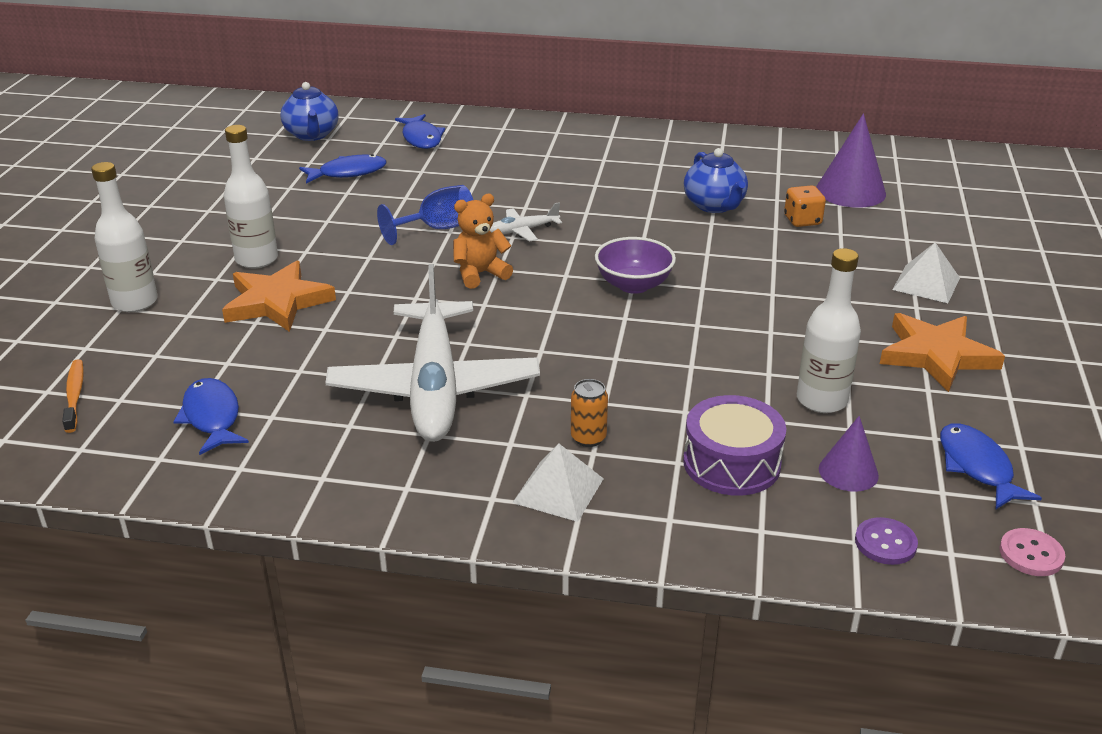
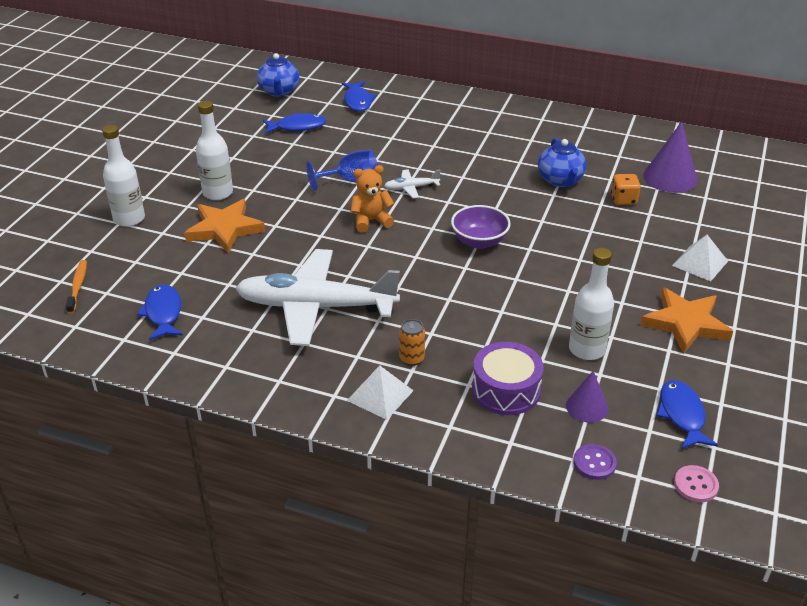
camera: 10 degrees right, 5 degrees up
white plane [325,264,540,442] -> white plane turned 90 degrees clockwise [235,249,400,346]

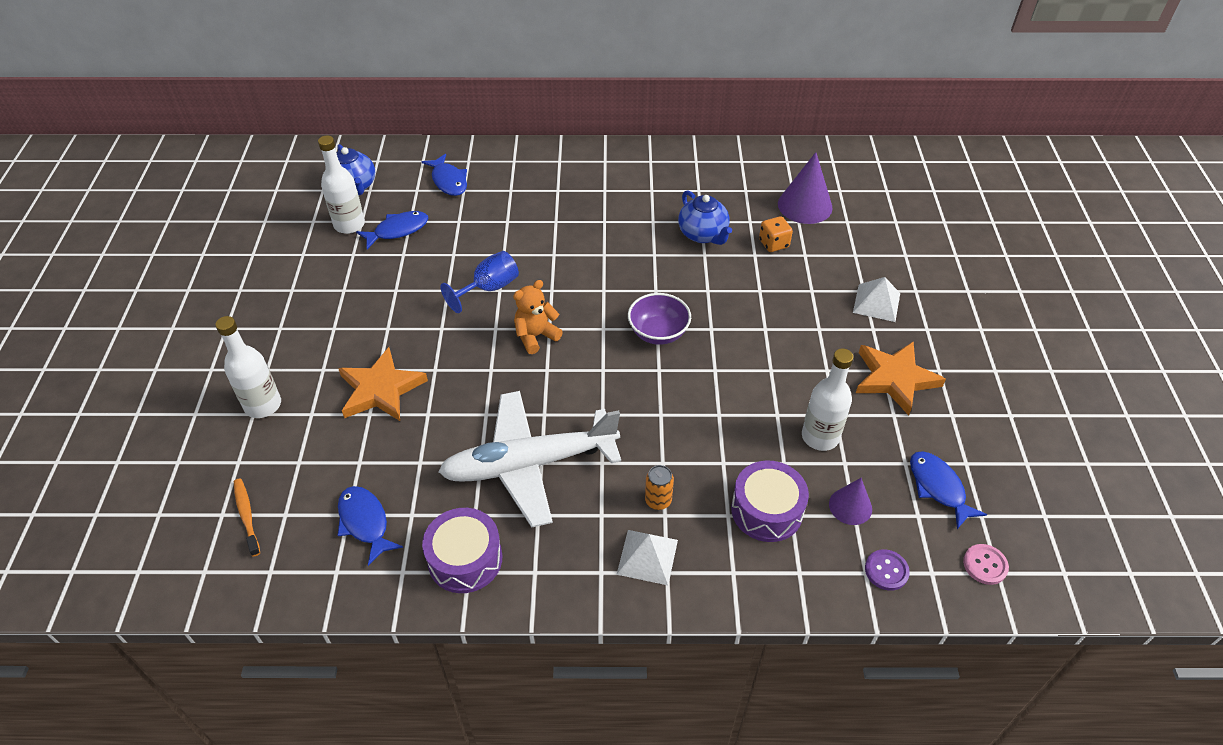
camera: 20 degrees left, 10 degrees up
white bottle [196,101,233,200] -> white bottle moved to [318,135,365,234]
white plane [384,169,440,198] -> none
none -> purple drum [422,508,502,593]

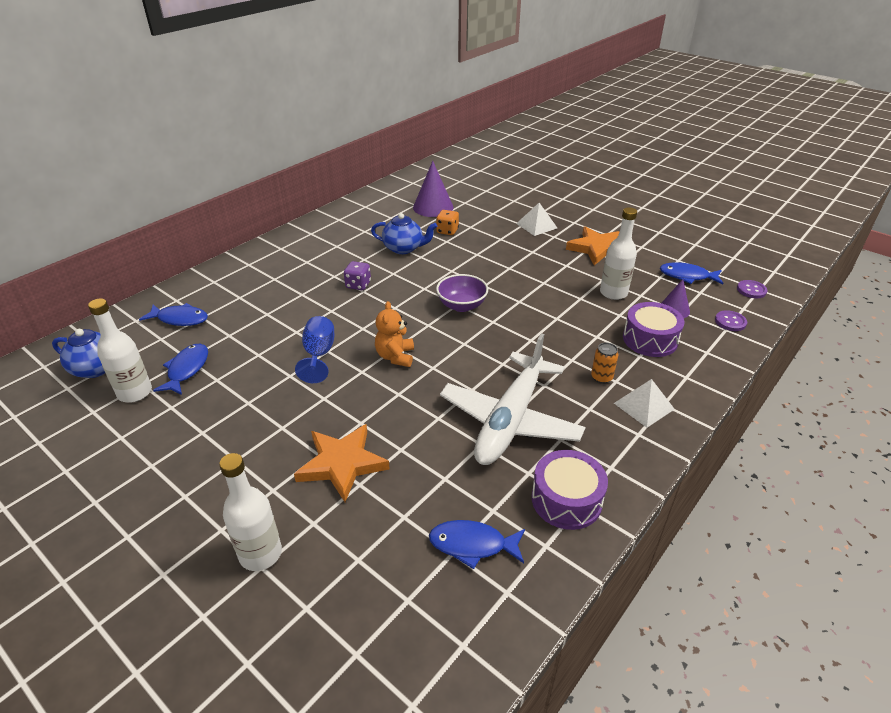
camera: 50 degrees left, 10 degrees down
orange toothbrush [234,478,260,557] -> none
pink button [963,544,1009,585] -> purple button [737,280,767,298]
none -> purple dice [344,261,371,290]

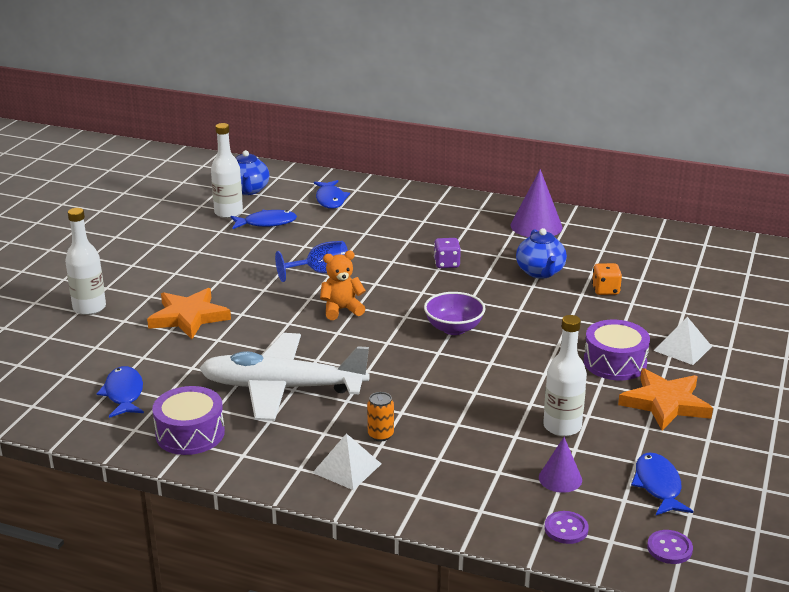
camera: 70 degrees right, 10 degrees down
purple cone [413,161,453,217] -> purple cone moved to [510,169,563,237]
purple drum [623,302,684,357] -> purple drum moved to [584,320,650,380]

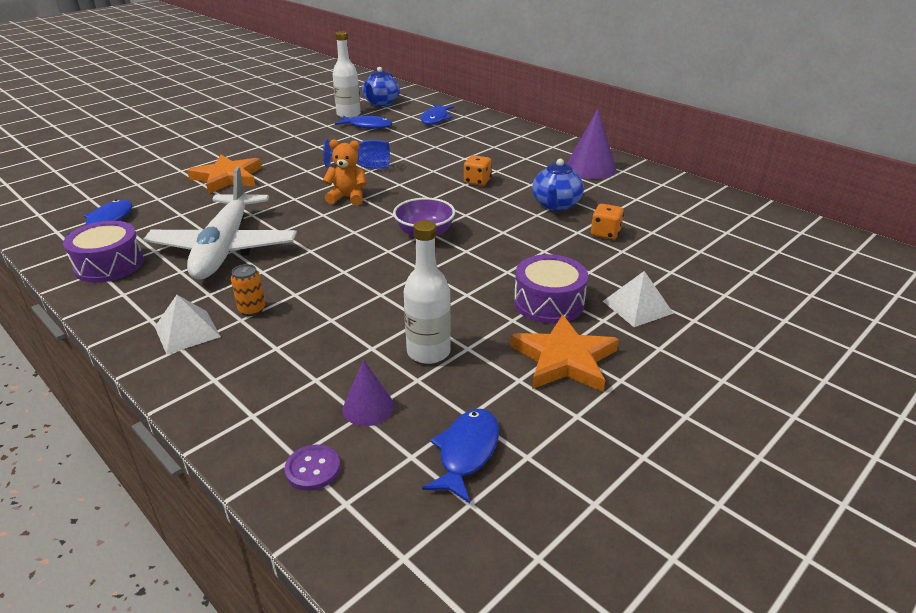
camera: 25 degrees right, 5 degrees up
white bottle [65,208,106,315] -> none
white plane [199,333,370,421] -> white plane turned 120 degrees counterclockwise [143,167,297,280]
purple dice [434,238,461,268] -> orange dice [464,155,491,186]
purple button [647,530,693,564] -> none

